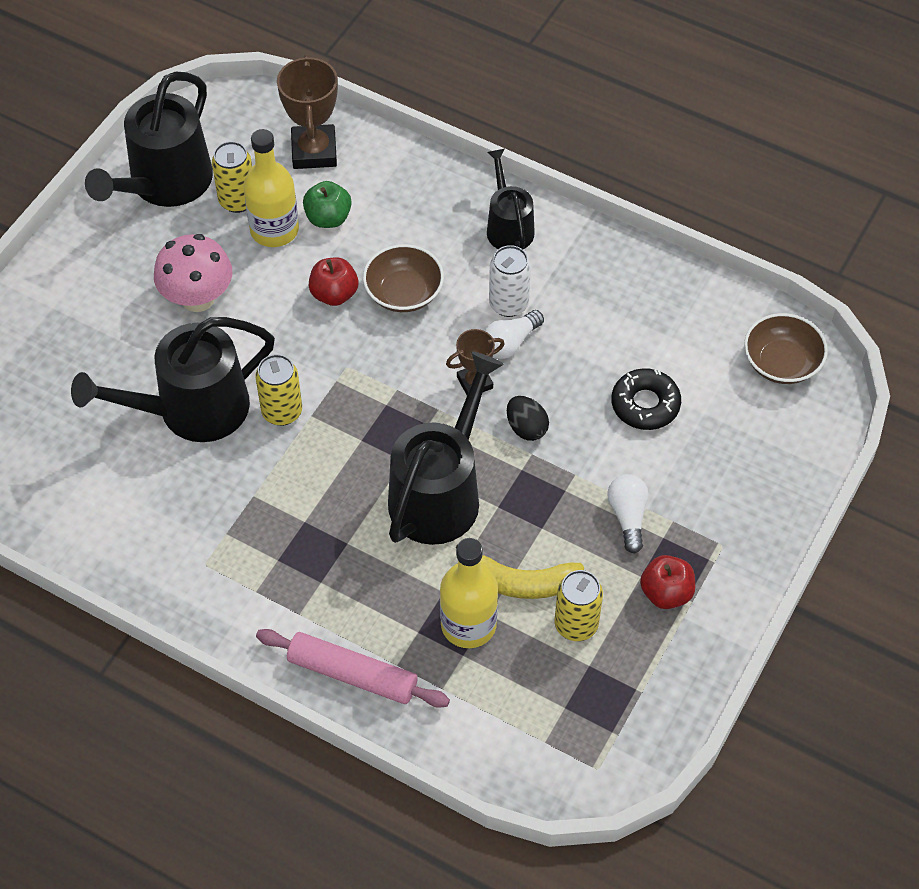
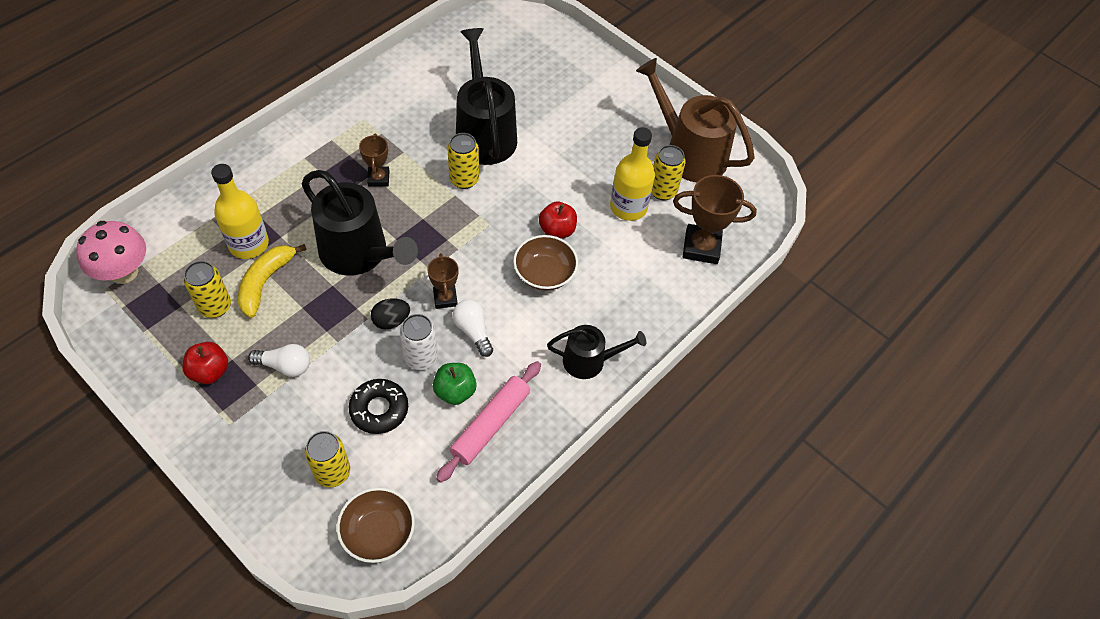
camera: 100 degrees right, 0 degrees up
black watering can [85,72,213,207] -> brown watering can [636,58,755,182]
pink mushroom [154,234,232,312] -> pink mushroom moved to [76,221,146,284]
pink rolling pin [256,629,450,708] -> pink rolling pin moved to [436,361,541,483]
green apple [303,181,352,228] -> green apple moved to [433,363,477,405]
white can [489,245,531,317] -> white can moved to [400,314,438,370]
none -> yellow can [305,431,350,487]
none -> brown trophy [359,134,389,187]

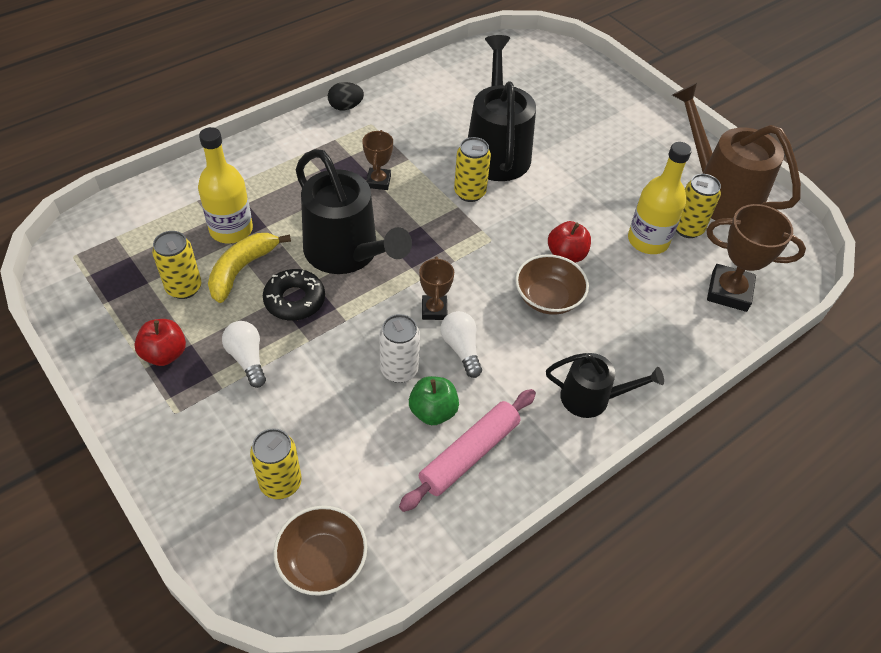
camera: 10 degrees right, 5 degrees down
pink mushroom [76,221,146,284] -> none
white light bulb [248,344,310,377] -> white light bulb turned 135 degrees counterclockwise [222,321,266,388]
black donut [348,379,408,434] -> black donut moved to [263,269,325,321]
black egg [371,298,410,329] -> black egg moved to [328,82,364,111]

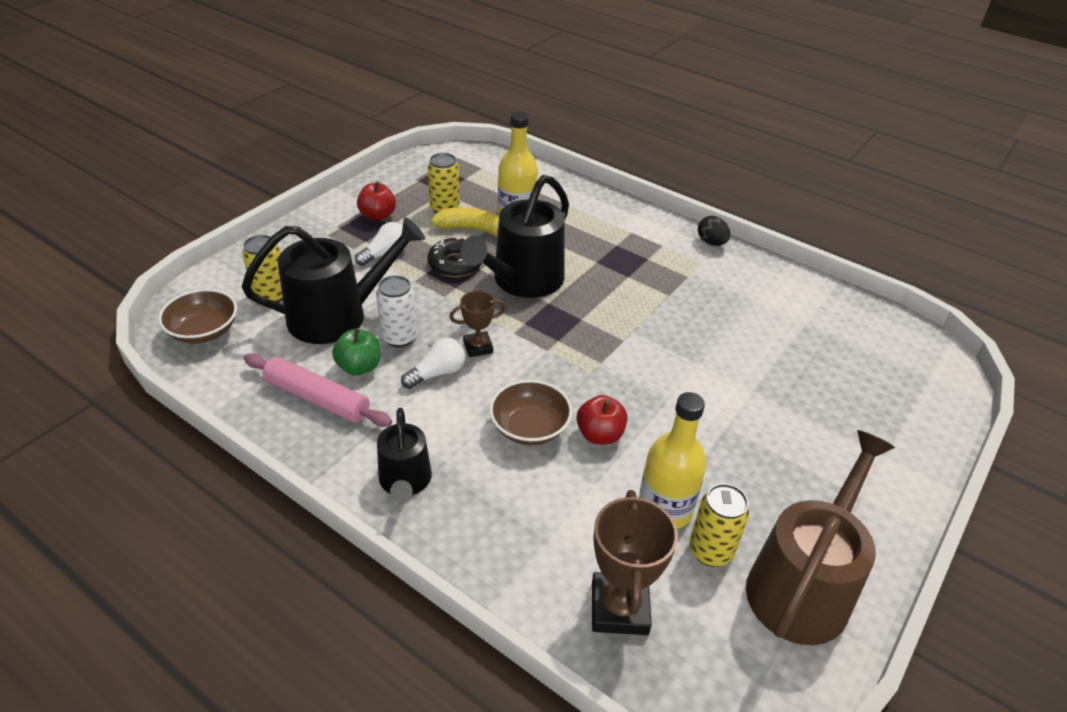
camera: 75 degrees right, 10 degrees down
brown trophy [362,130,393,190] -> none
yellow can [454,137,491,202] -> none
black watering can [468,35,536,181] -> black watering can moved to [242,217,425,344]

